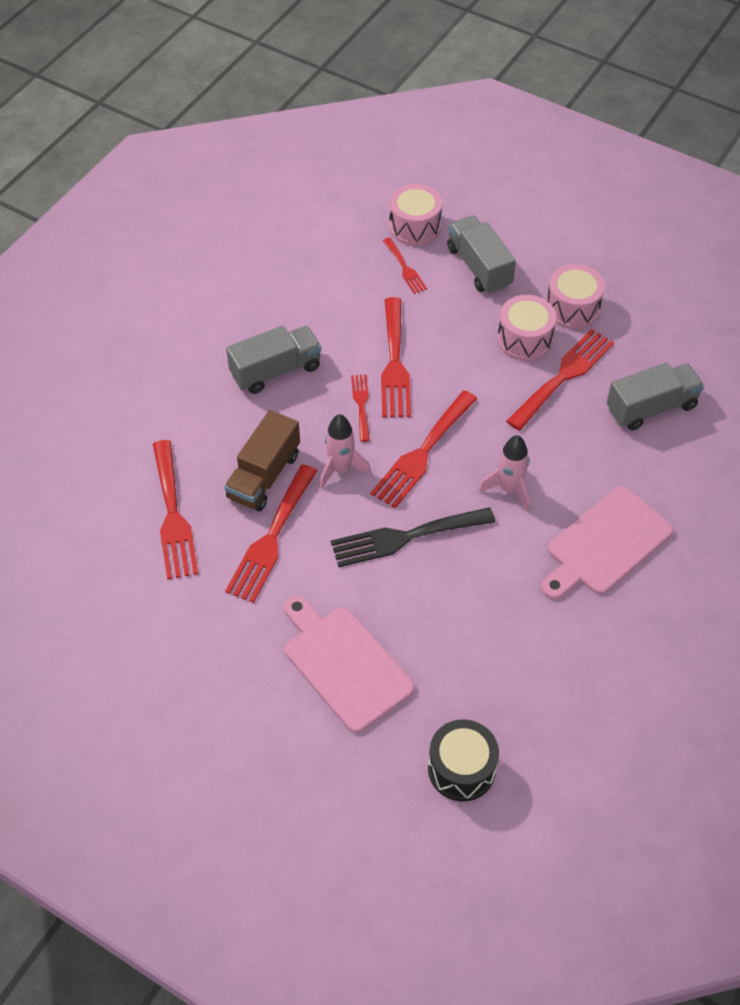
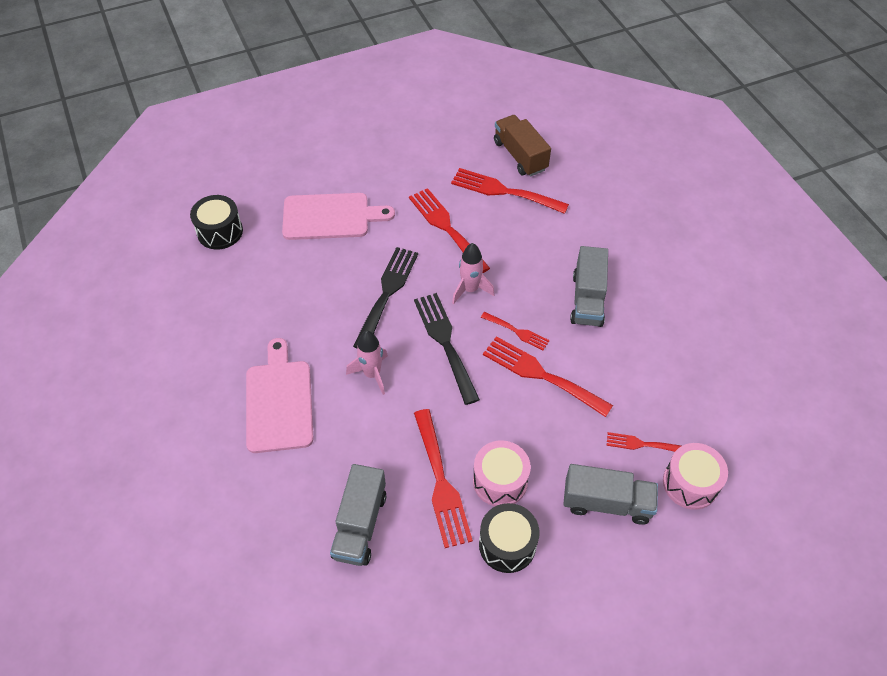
camera: 125 degrees right, 0 degrees up
brown truck [224,410,300,511] -> brown truck moved to [494,115,551,177]
red fork [371,390,477,508] -> black fork [414,293,480,405]
pink drum [547,264,605,329] -> black drum [479,503,540,573]

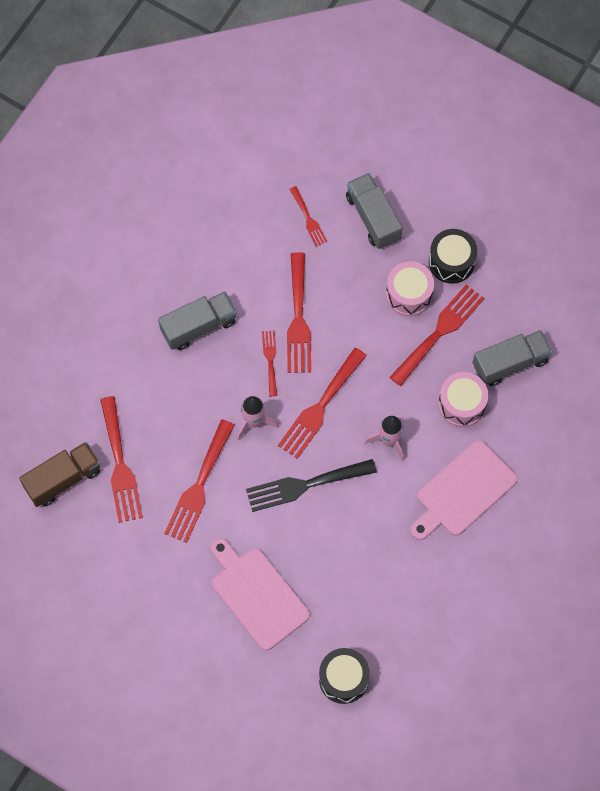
camera: 125 degrees left, 15 degrees up
black fork [414,293,480,405] -> red fork [278,348,367,459]
brown truck [494,115,551,177] -> brown truck turned 150 degrees counterclockwise [19,442,100,507]
pink drum [663,443,728,510] -> pink drum moved to [438,372,488,427]

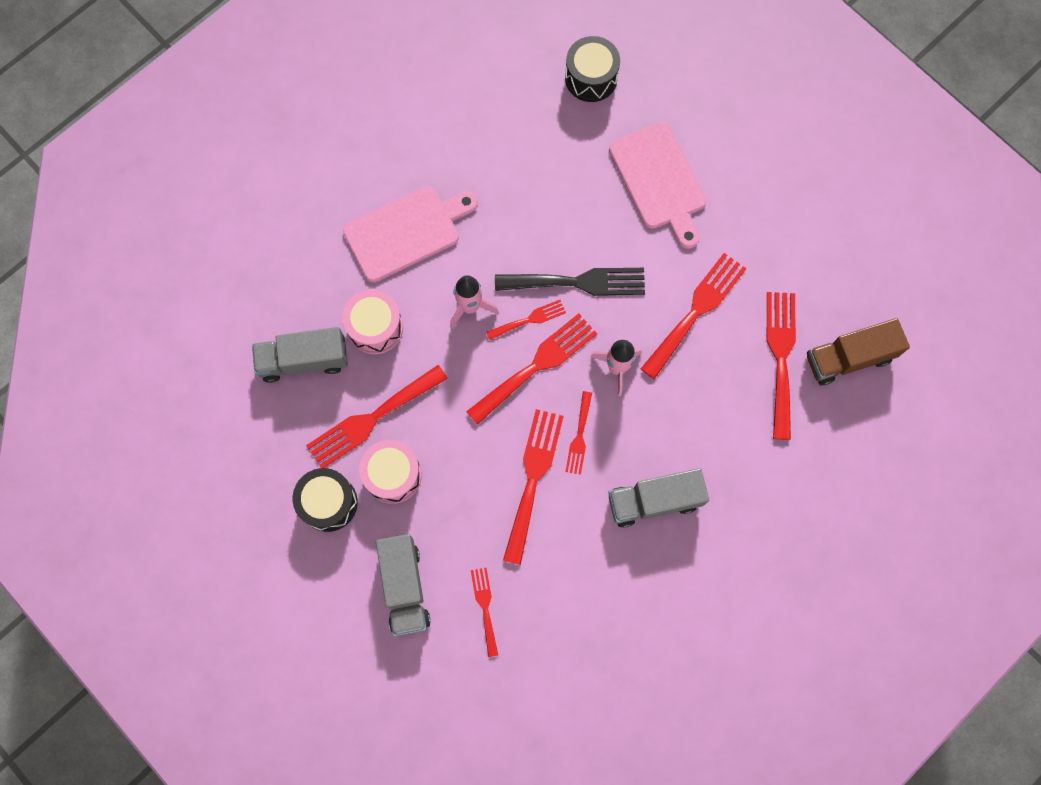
camera: 165 degrees left, 5 degrees up
none -> red fork [486,300,566,340]

